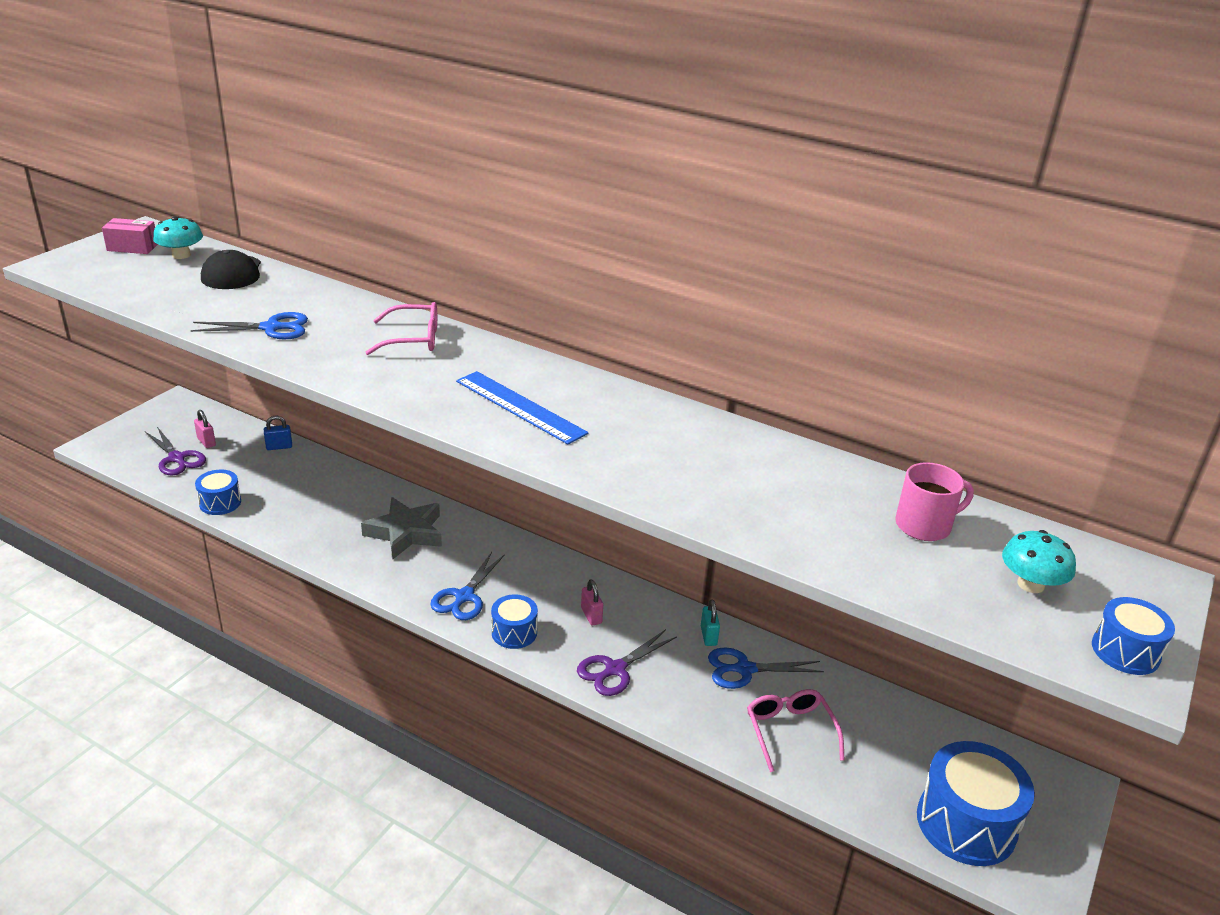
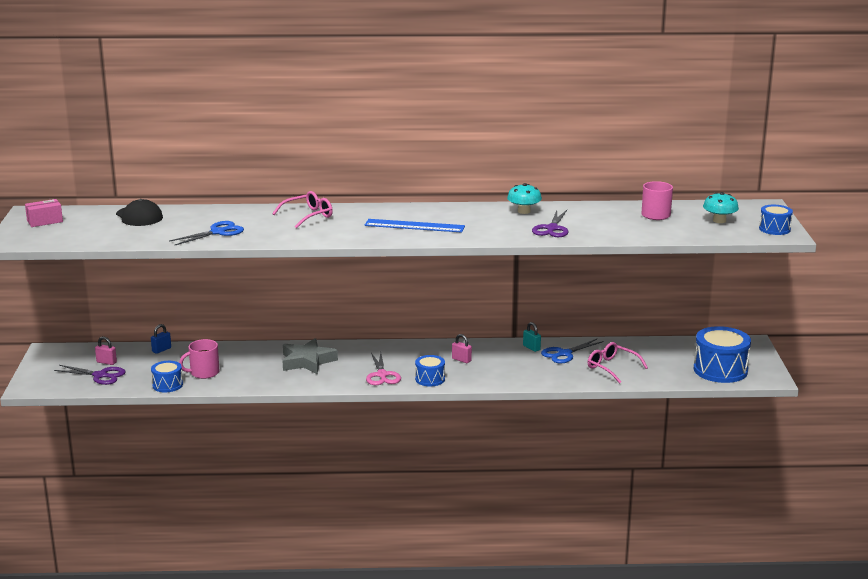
camera: 30 degrees left, 10 degrees down
turquoise mushroom [153,216,203,259] -> turquoise mushroom moved to [507,183,542,214]
blue scissors [430,552,505,620] -> pink scissors [366,353,401,385]
purple scissors [577,629,677,696] -> purple scissors moved to [532,210,568,237]
none -> pink mug [179,339,219,379]

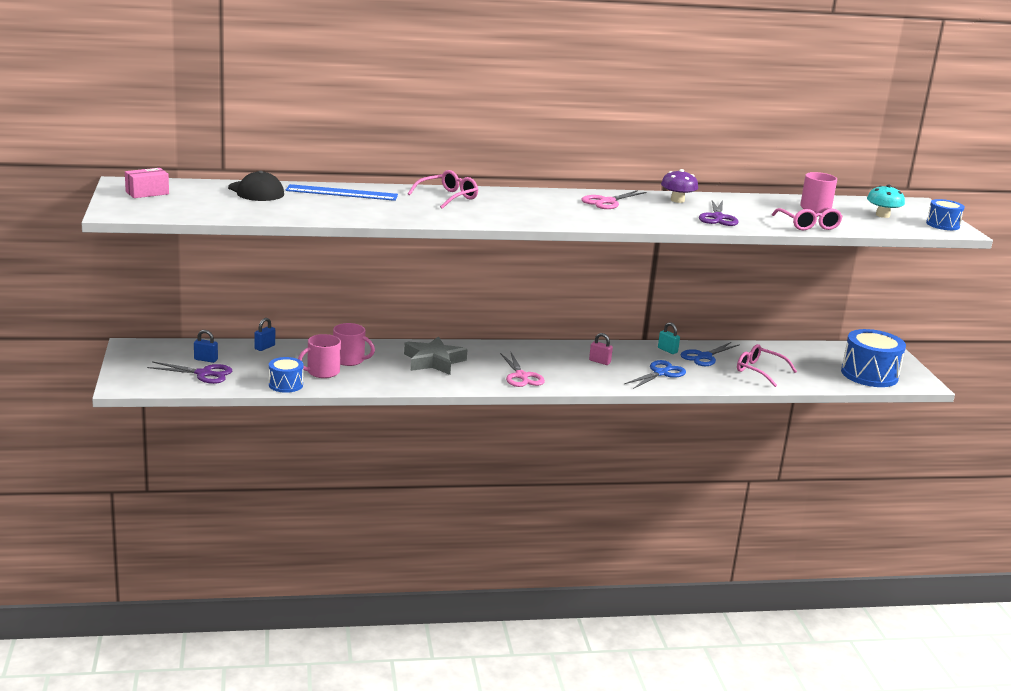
camera: 10 degrees left, 0 degrees up
pink padlock [95,336,117,365] -> blue padlock [194,330,218,363]
blue scissors [169,221,244,245] -> blue scissors moved to [624,360,686,389]
blue ruler [364,219,465,233] -> blue ruler moved to [286,184,398,201]
blue drum [415,355,445,386] -> none
turquoise mushroom [507,183,542,214] -> purple mushroom [661,169,698,203]
none -> pink mug [333,323,375,366]
none -> pink scissors [582,190,646,209]
none -> pink glasses [772,208,843,230]

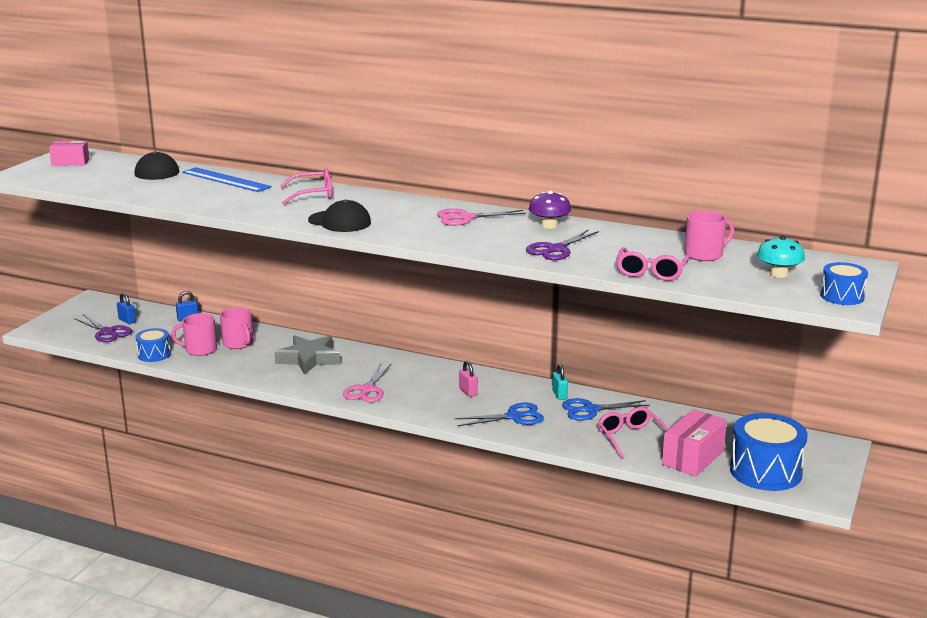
camera: 35 degrees right, 0 degrees up
none -> black cap [308,199,371,232]
none -> pink box [662,409,727,476]

